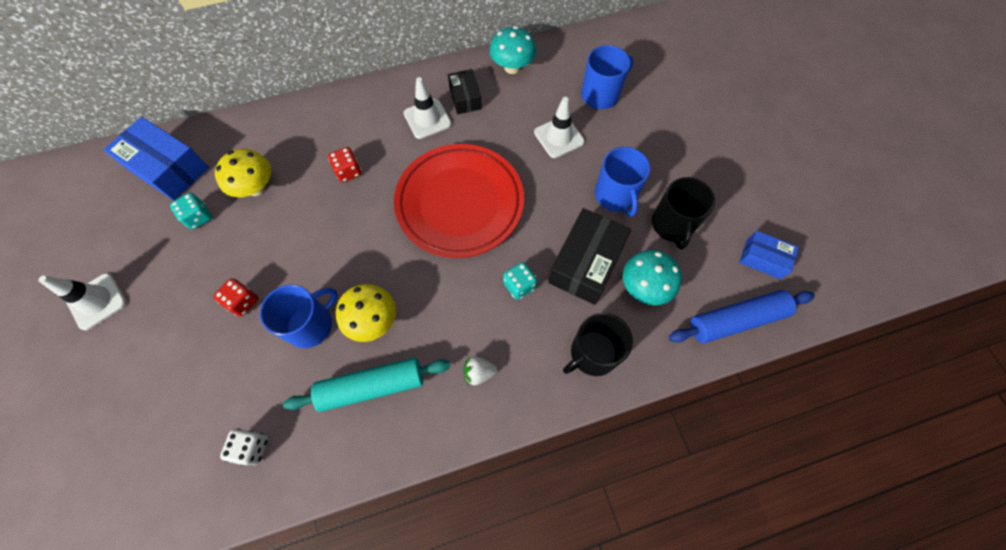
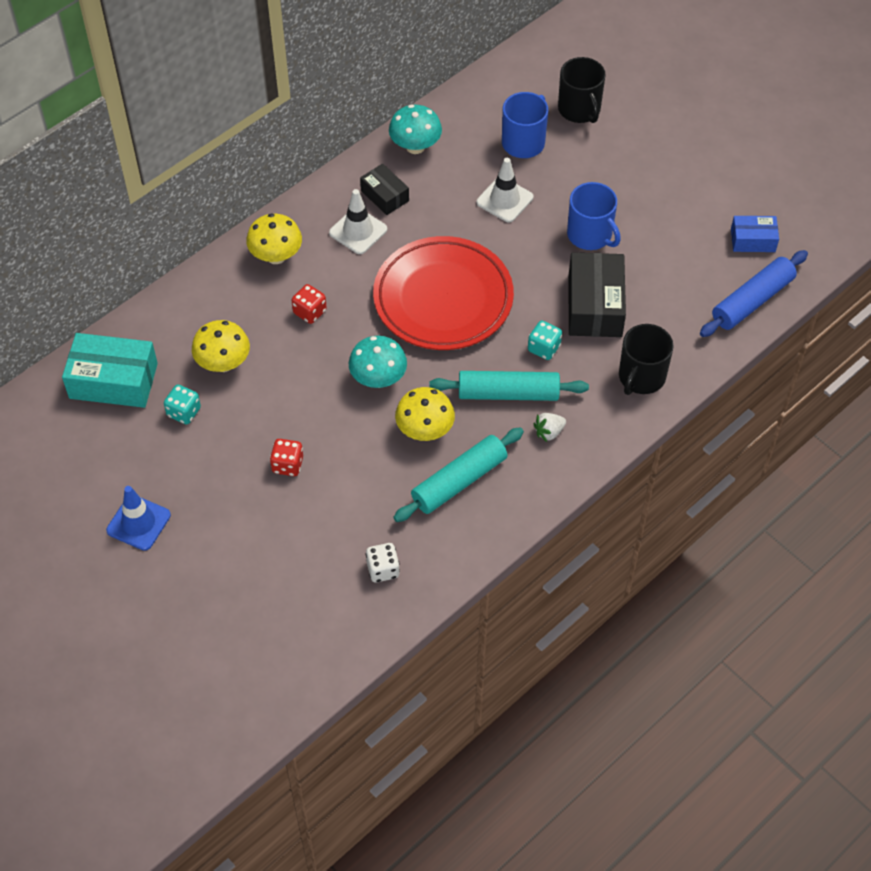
camera: 25 degrees left, 10 degrees down
white traffic cone [38,273,126,330] -> blue traffic cone [106,486,171,551]
blue box [103,117,209,201] -> turquoise box [62,333,158,408]
blue mug [260,284,338,348] -> none
turquoise mushroom [623,250,682,305] -> turquoise mushroom moved to [349,336,407,388]
black mug [652,177,715,250] -> black mug moved to [558,57,605,123]
none -> yellow mushroom [246,213,302,264]
none -> turquoise rolling pin [429,371,589,401]

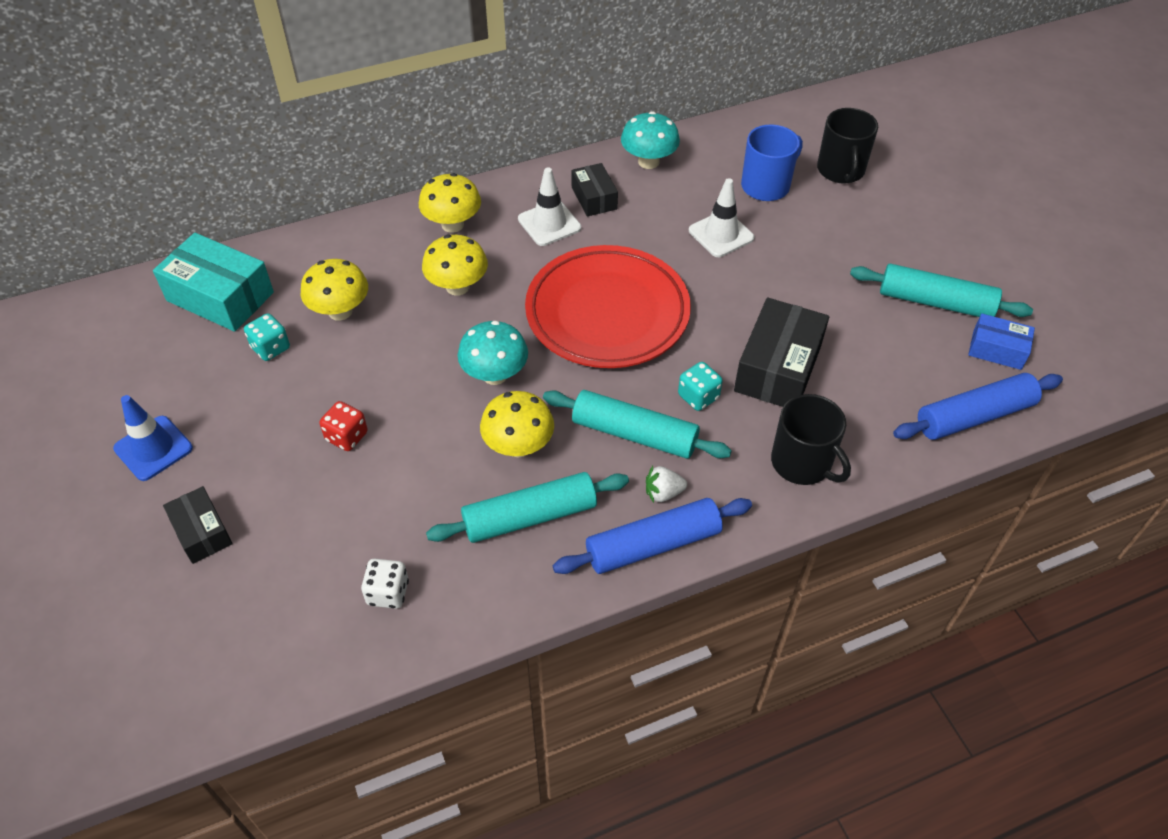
camera: 20 degrees right, 5 degrees down
red dice [292,284,327,324] -> yellow mushroom [422,235,488,296]
blue mug [567,182,621,250] -> none
black mug [619,324,673,395] -> black mug turned 90 degrees counterclockwise [771,394,851,485]
none -> black box [163,486,233,564]
none -> blue rolling pin [553,498,752,574]
none -> turquoise rolling pin [850,263,1033,317]

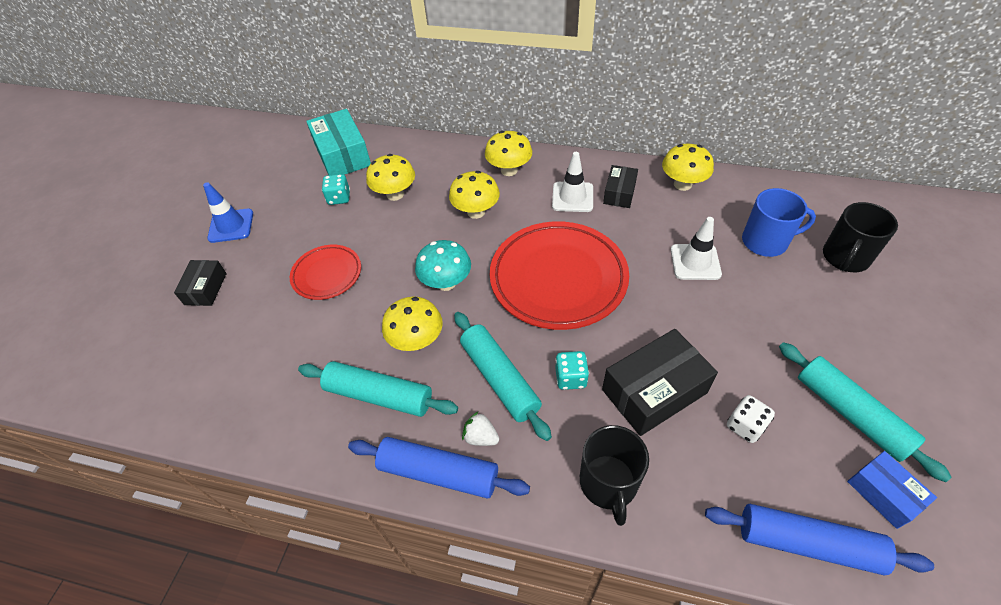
camera: 40 degrees right, 0 degrees up
red dice [319,401,368,451] -> red plate [290,245,361,300]
white dice [361,558,409,609] -> white dice moved to [727,395,775,443]
turquoise mushroom [621,111,680,169] -> yellow mushroom [662,144,714,191]

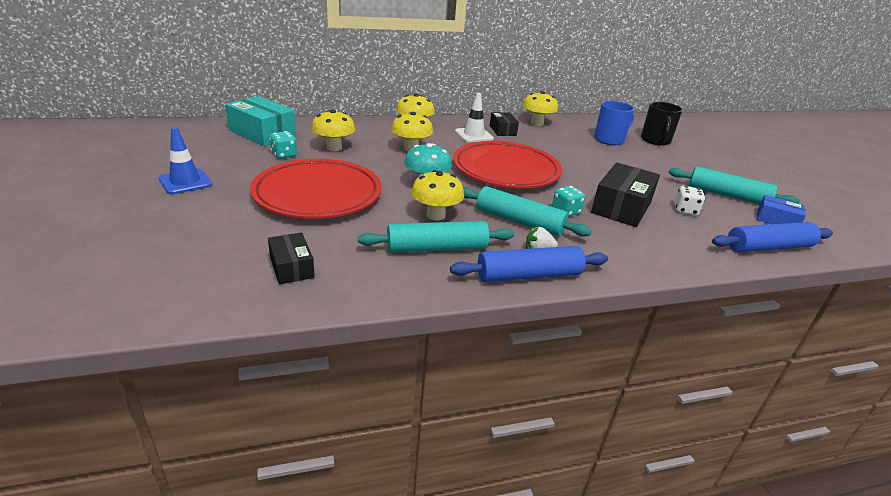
camera: 35 degrees left, 20 degrees down
black box [174,260,227,306] -> black box moved to [268,232,315,285]
red plate [290,245,361,300] -> red plate [250,159,382,219], size x1.88
black mug [580,425,649,526] -> none
white traffic cone [671,217,722,280] -> none

